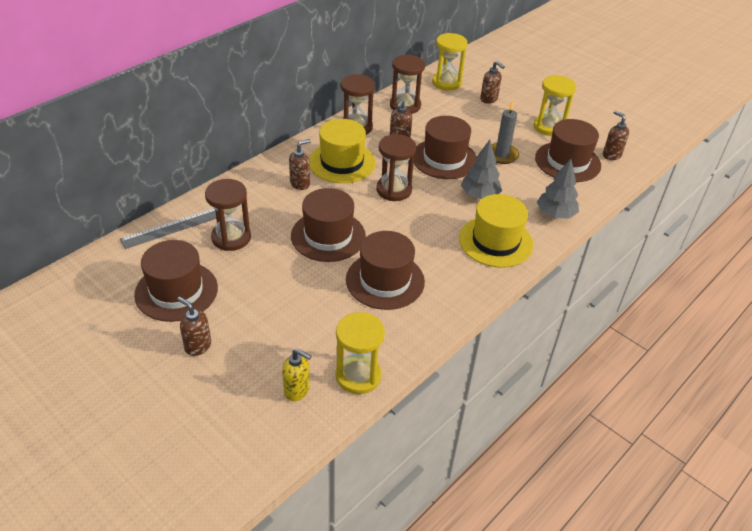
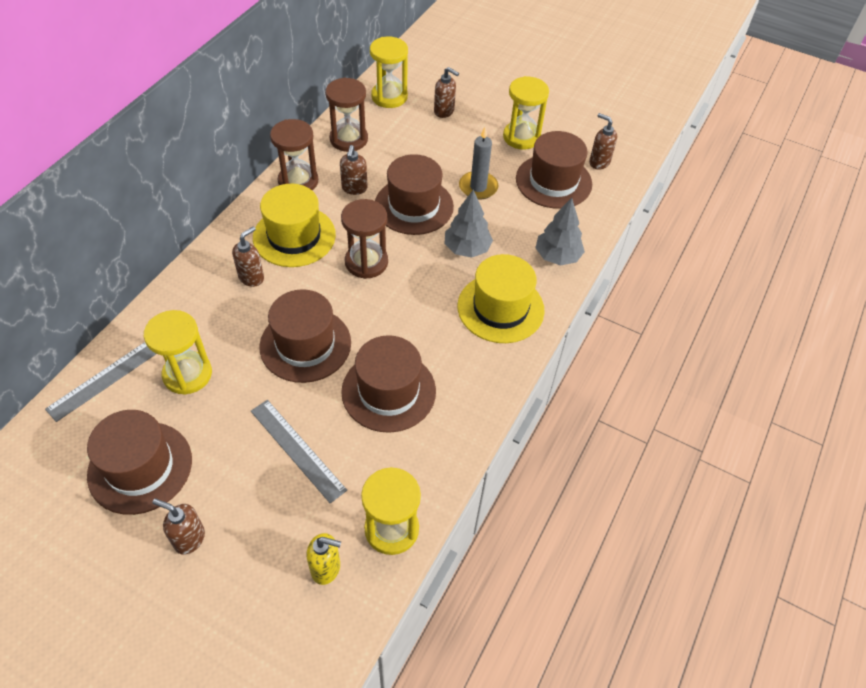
camera: 15 degrees left, 10 degrees up
brown hourglass [205,179,251,251] -> yellow hourglass [144,310,212,395]
none -> grey ruler [251,400,347,503]

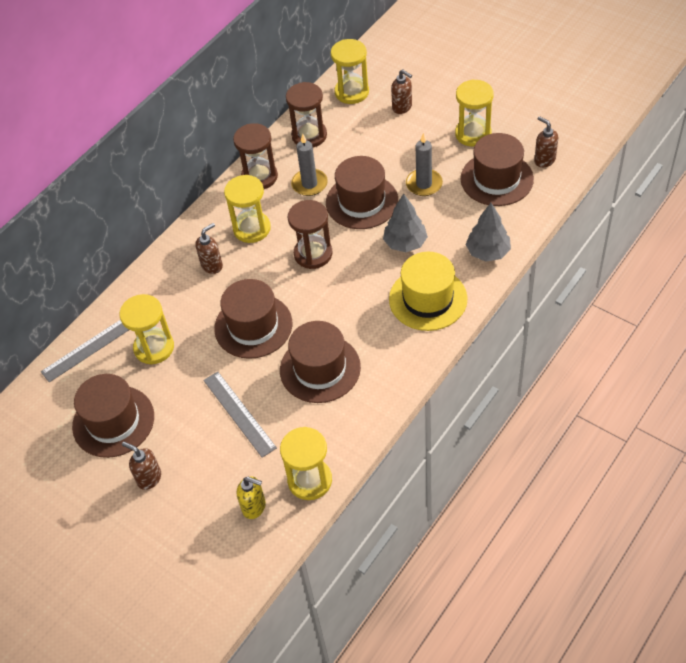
camera: 15 degrees right, 0 degrees up
yellow hat [253,184,336,267] -> yellow hourglass [224,175,271,243]
brown soap dispenser [340,145,368,195] -> grey candle [291,134,328,196]

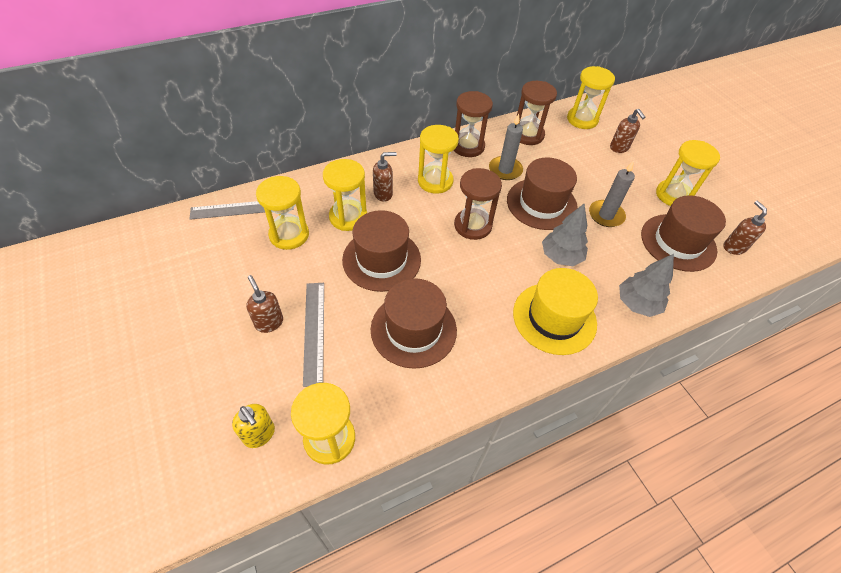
camera: 20 degrees right, 0 degrees up
brown hat [72,374,154,458] -> none
brown soap dispenser [122,442,161,490] -> brown soap dispenser moved to [246,275,283,333]
none -> yellow hourglass [323,159,367,231]

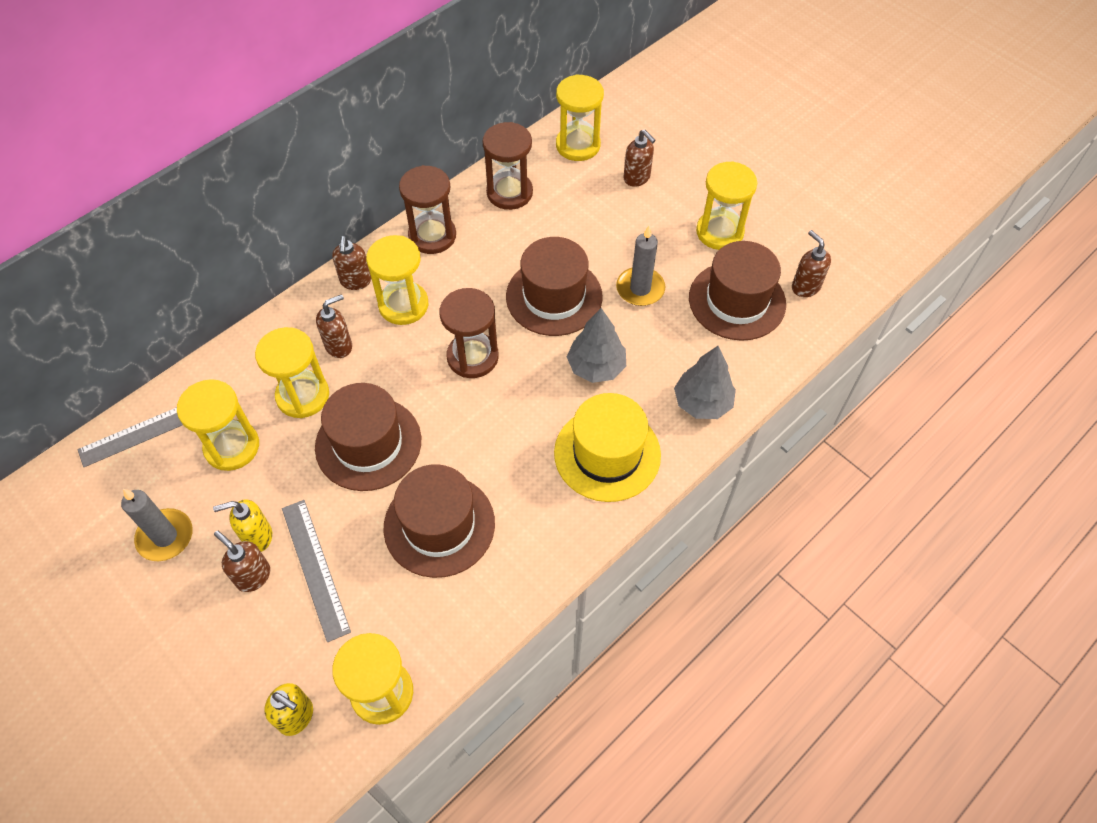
camera: 15 degrees left, 5 degrees up
grey candle [489,114,523,180] -> grey candle moved to [121,489,193,561]
none -> yellow soap dispenser [213,499,272,552]
none -> brown soap dispenser [332,236,371,290]

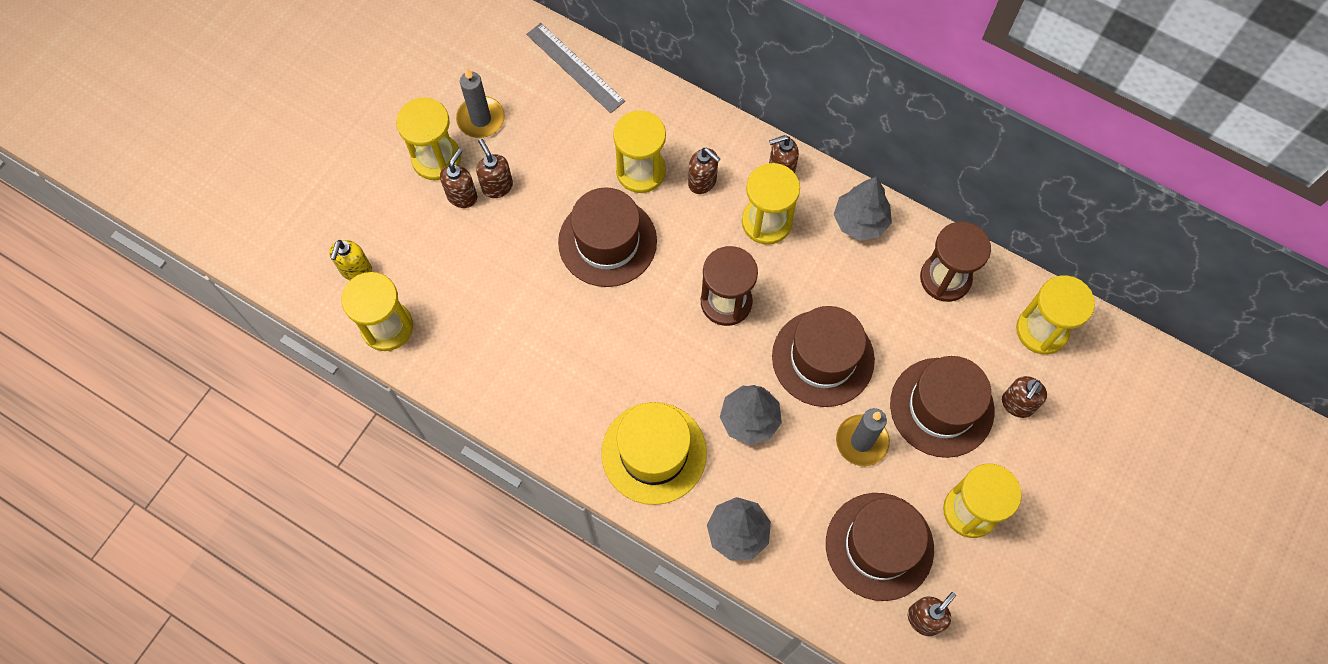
camera: 75 degrees right, 10 degrees up
yellow hourglass [177,379,259,471] -> yellow hourglass moved to [396,97,461,180]
yellow soap dispenser [213,499,272,552] -> brown soap dispenser [476,139,513,198]
grey ruler [282,500,351,642] -> none
brown hat [383,464,495,578] -> brown hat moved to [890,356,994,458]
brown hourglass [399,165,456,254] -> grey tree [834,176,892,241]

